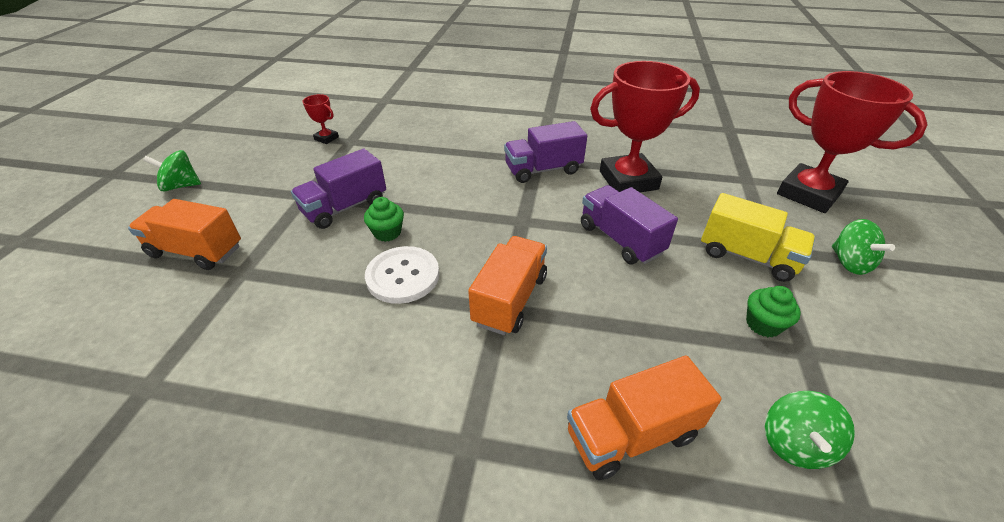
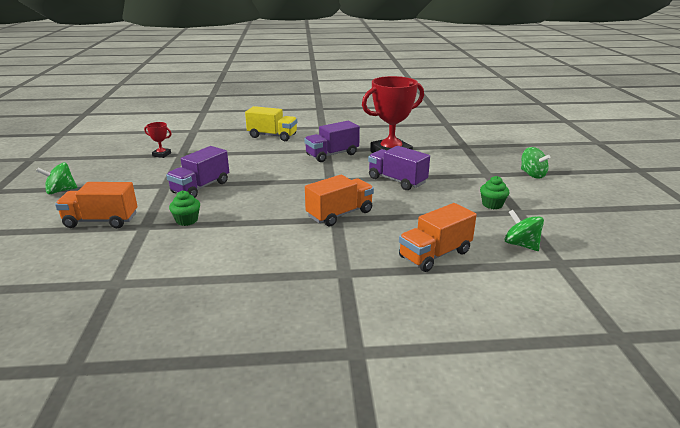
camera: 15 degrees left, 15 degrees down
green cupcake [364,197,404,242] -> green cupcake moved to [169,190,200,226]
white button [365,246,439,304] -> none
orange truck [468,236,547,335] -> orange truck turned 45 degrees clockwise [305,175,374,227]
yellow truck [701,193,815,282] -> yellow truck moved to [245,106,297,141]
green spinning top [765,391,855,469] -> green spinning top turned 135 degrees clockwise [505,209,544,251]
red trophy [777,71,928,213] -> none

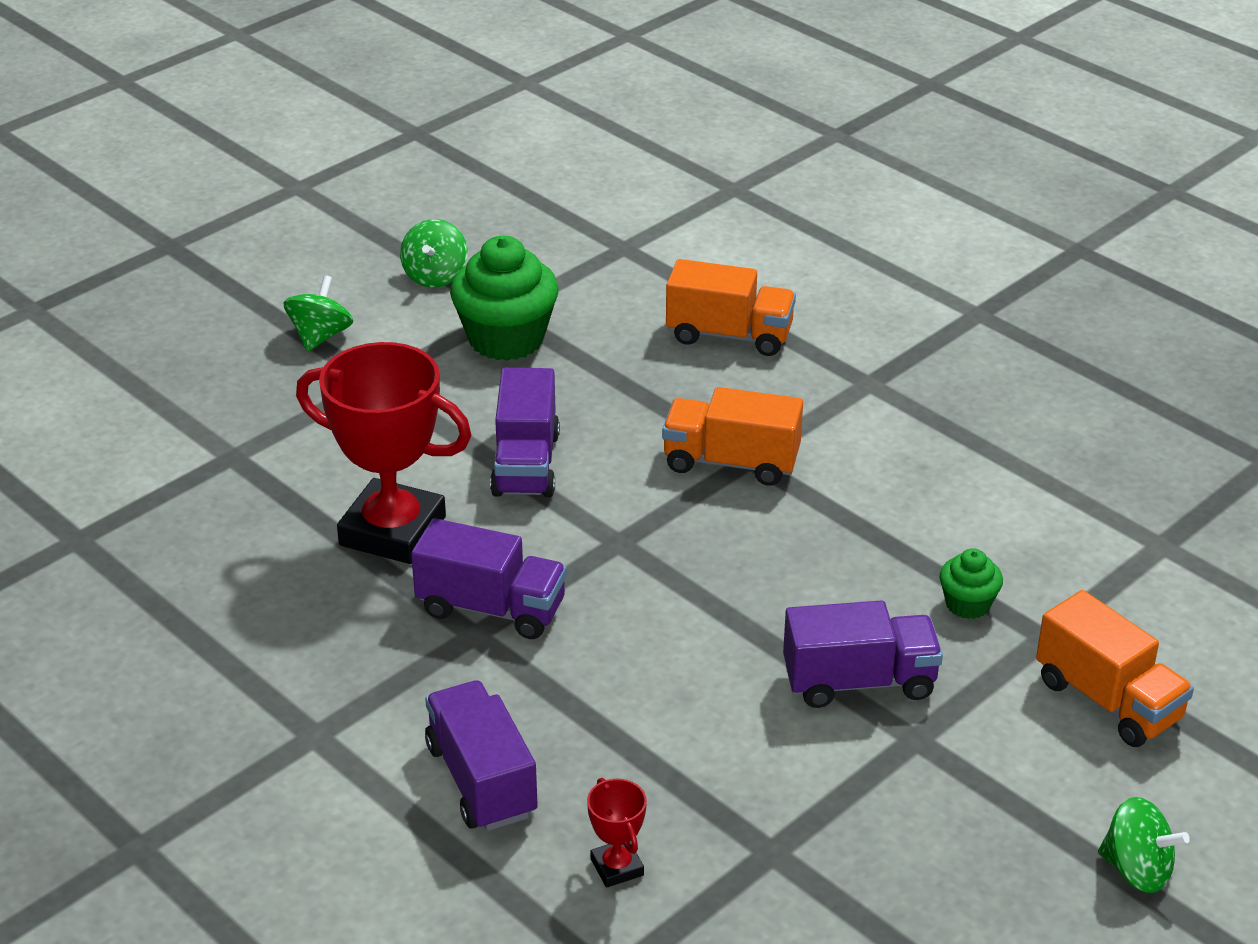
camera: 130 degrees left, 10 degrees up
red trophy [144,122,172,158] -> red trophy moved to [587,778,647,888]
yellow truck [245,106,297,141] -> purple truck [425,680,538,831]
green cupcake [480,176,509,209] -> green cupcake [450,236,559,361], size x1.98
green spinning top [505,209,544,251] -> green spinning top moved to [400,219,468,288]

